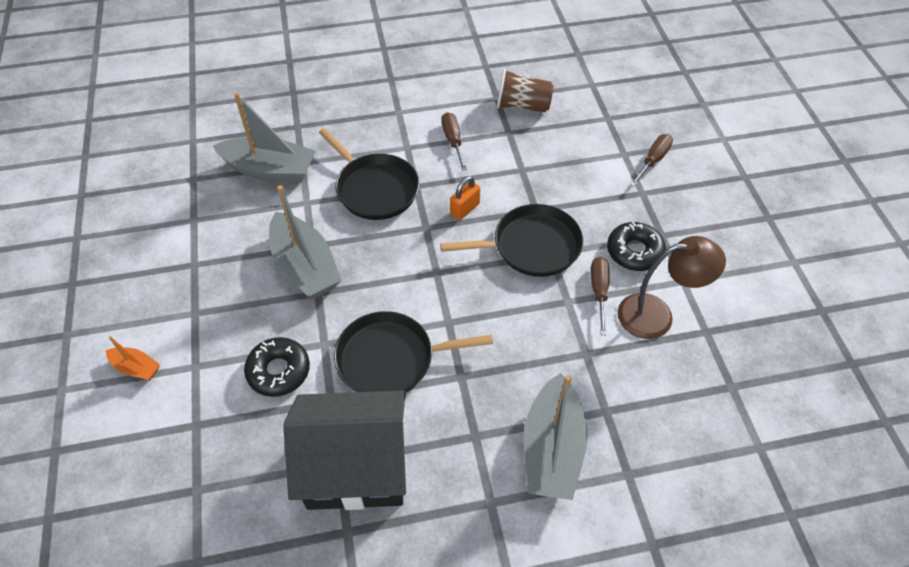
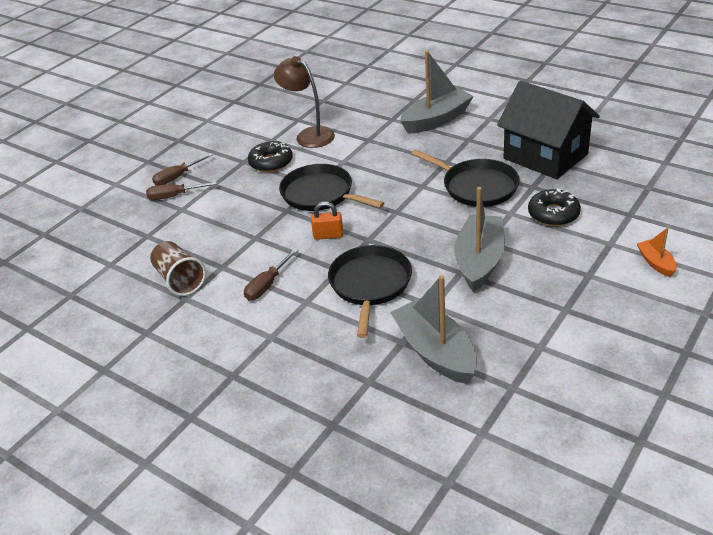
camera: 130 degrees left, 15 degrees down
brown screwdriver [591,257,610,335] -> brown screwdriver moved to [152,153,213,186]

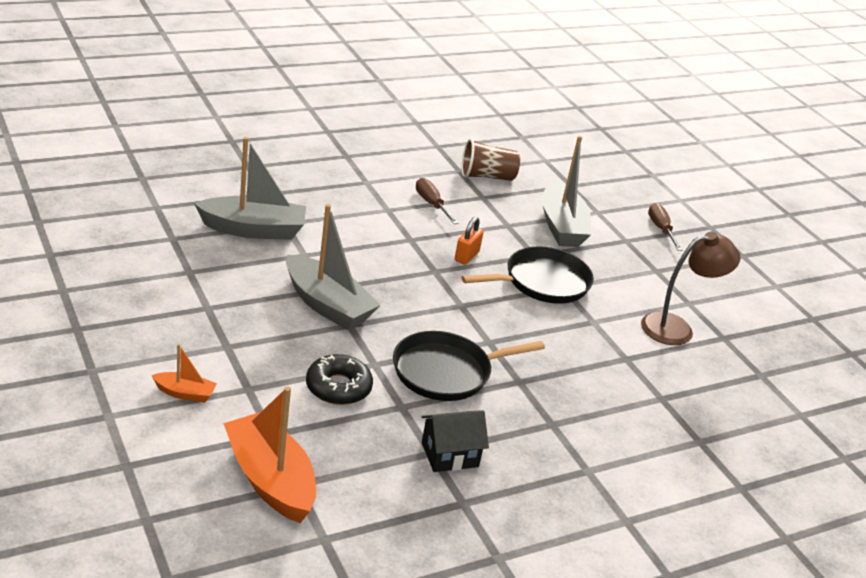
camera: 110 degrees right, 5 degrees down
brown screwdriver [146,182,217,200] -> none
black donut [248,141,293,172] -> none
black pan [328,245,412,338] -> none
grey boat [400,50,474,134] -> grey boat moved to [542,136,591,247]
black house [497,81,600,179] -> black house [421,410,489,472], size x0.50
none -> orange boat [223,386,316,523]

